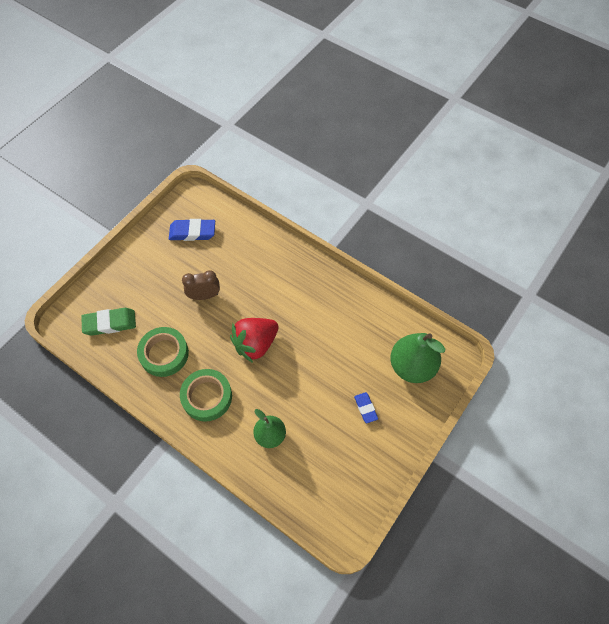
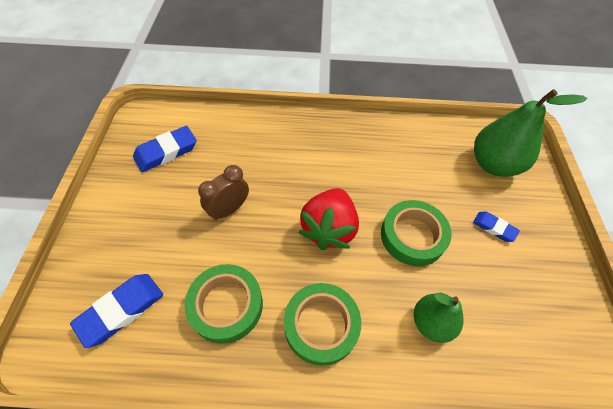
camera: 35 degrees left, 5 degrees down
green eraser [81,308,136,336] -> blue eraser [70,274,163,348]
none -> green tape [381,200,452,266]

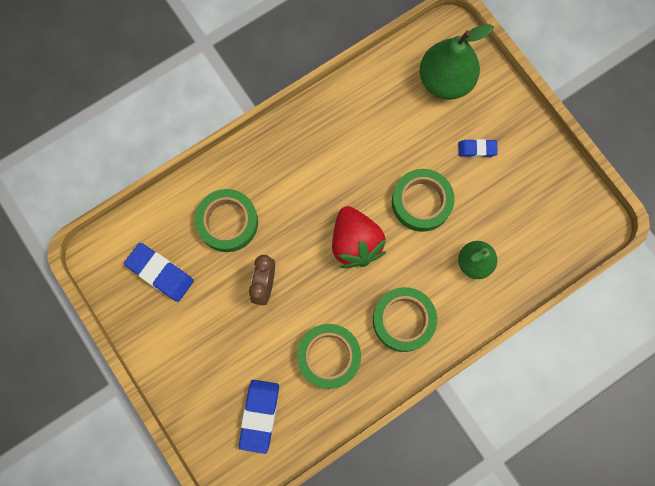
camera: 35 degrees left, 20 degrees up
blue eraser [133,126,197,172] -> blue eraser turned 75 degrees counterclockwise [124,243,194,302]
none -> green tape [195,189,258,252]

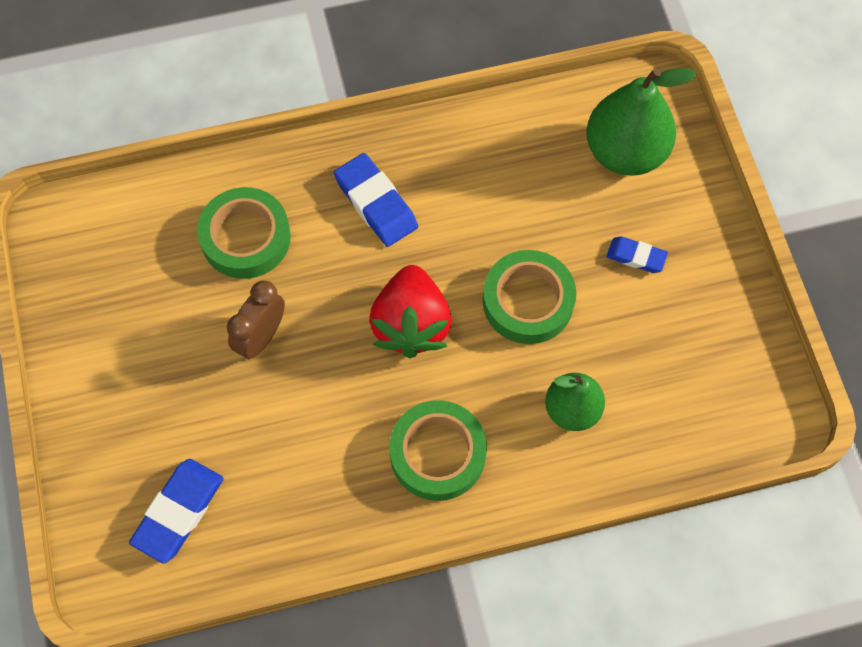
camera: 20 degrees right, 10 degrees down
blue eraser [124,243,194,302] -> blue eraser moved to [334,153,418,247]
green tape [297,324,361,389] -> none

